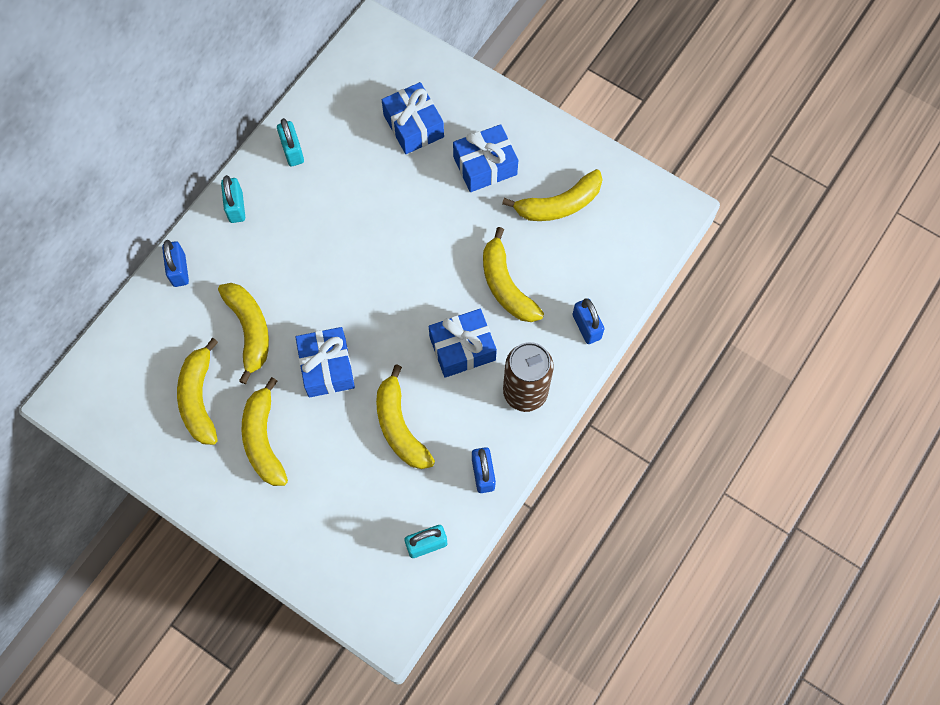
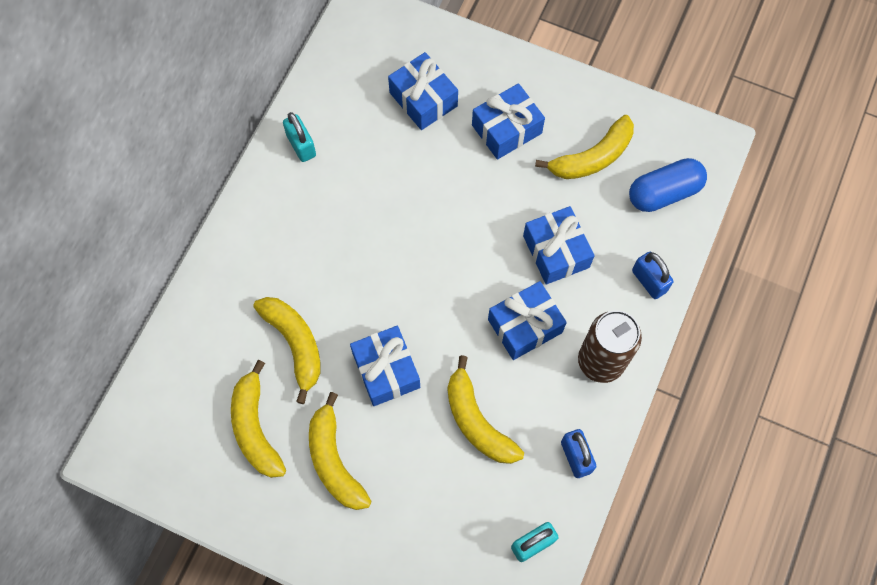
camera: 10 degrees left, 0 degrees up
blue padlock [162,240,189,287] -> none
turquoise padlock [221,175,245,223] -> none
yellow banana [483,227,544,322] -> blue gift [523,206,595,285]
none -> blue capsule [629,158,707,212]

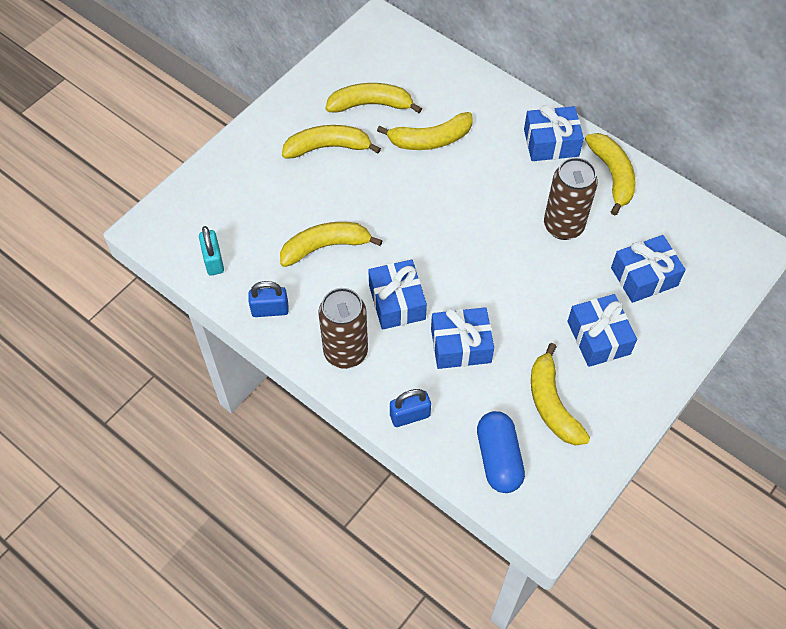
camera: 105 degrees right, 10 degrees down
turquoise padlock [283,112,316,162] -> yellow banana [585,133,636,216]
blue gift [350,326,420,406] -> blue gift moved to [524,105,584,161]
none -> brown can [544,157,598,240]

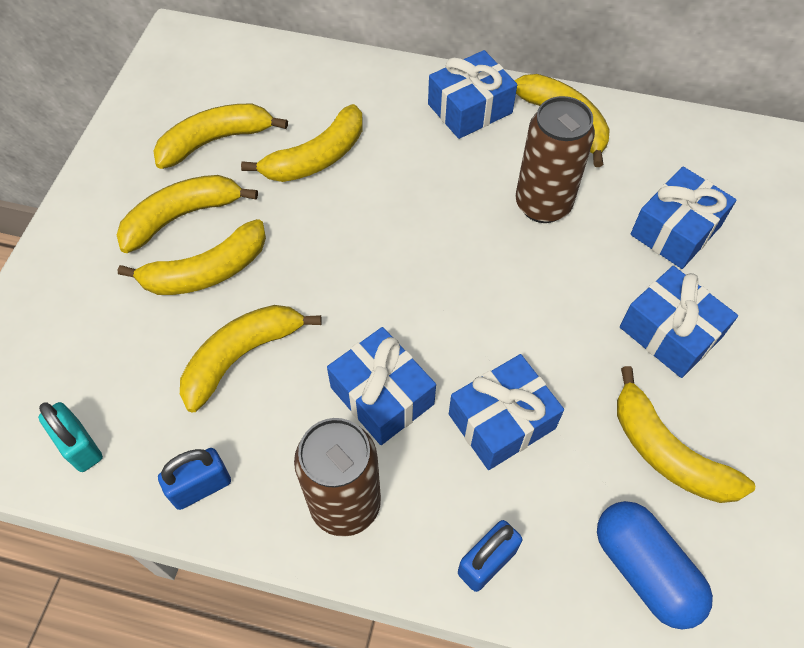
camera: 25 degrees left, 0 degrees up
none -> yellow banana [118,219,266,295]

